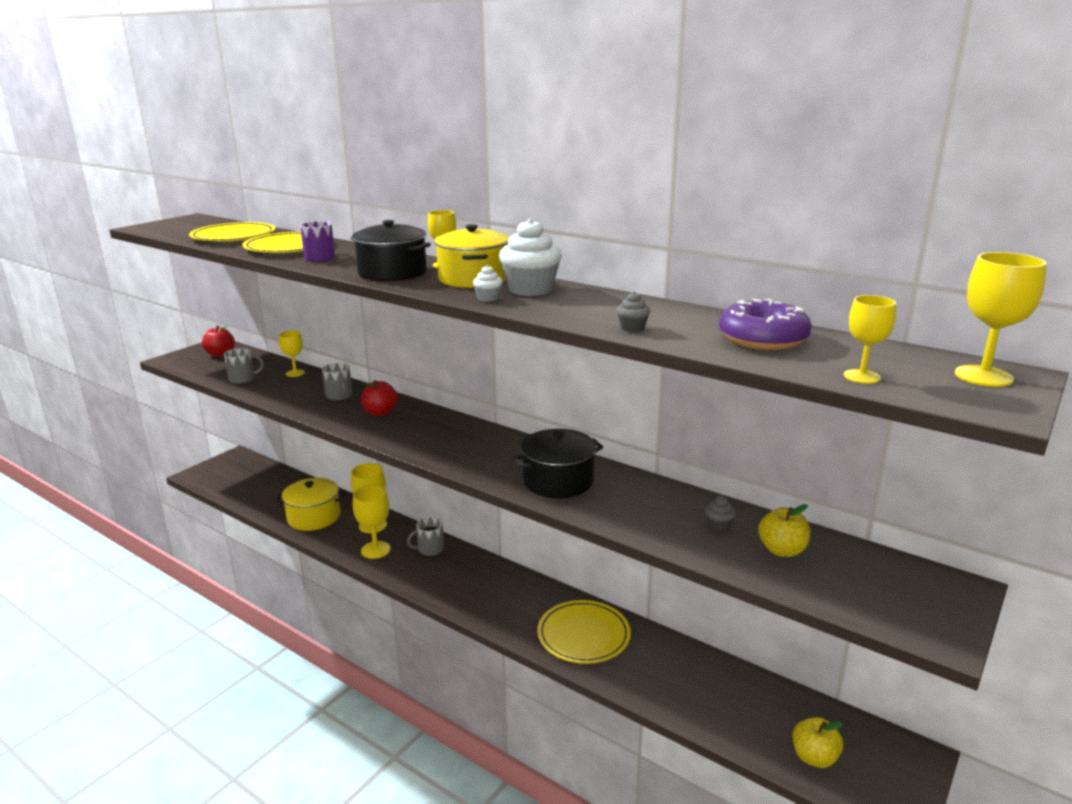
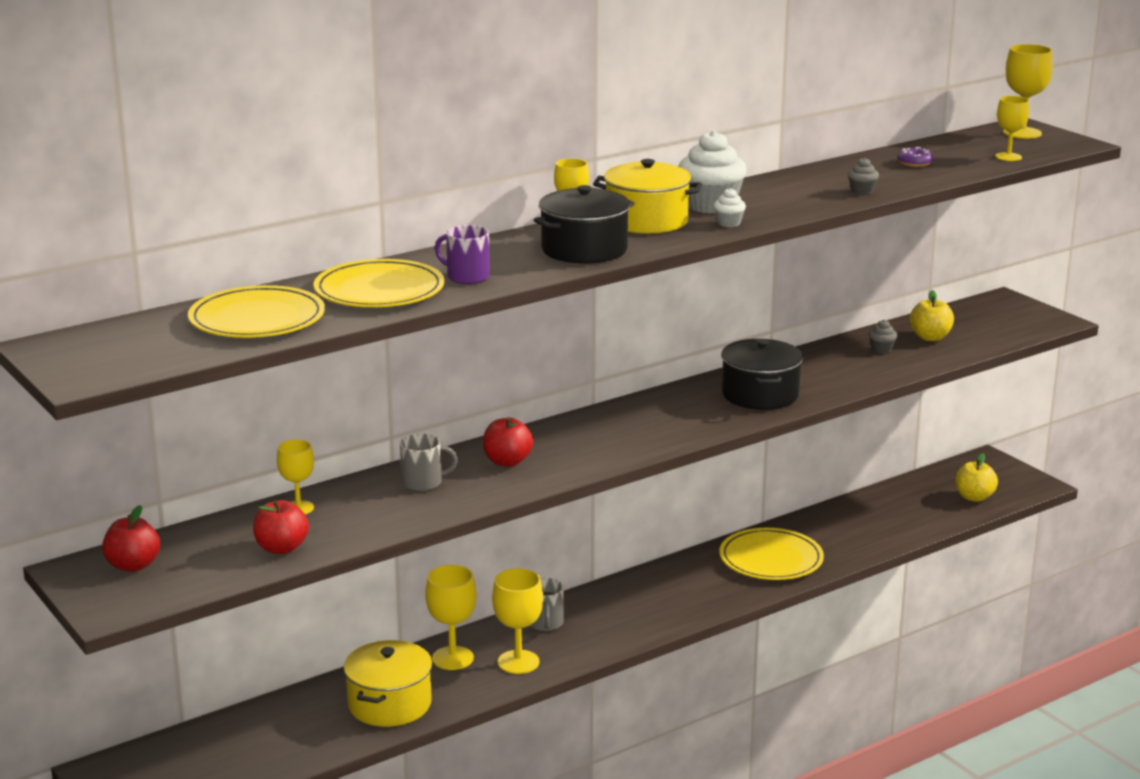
camera: 70 degrees left, 0 degrees up
grey mug [224,348,264,384] -> red apple [253,500,309,554]
purple donut [719,299,811,350] -> purple donut [897,147,934,167], size x0.48

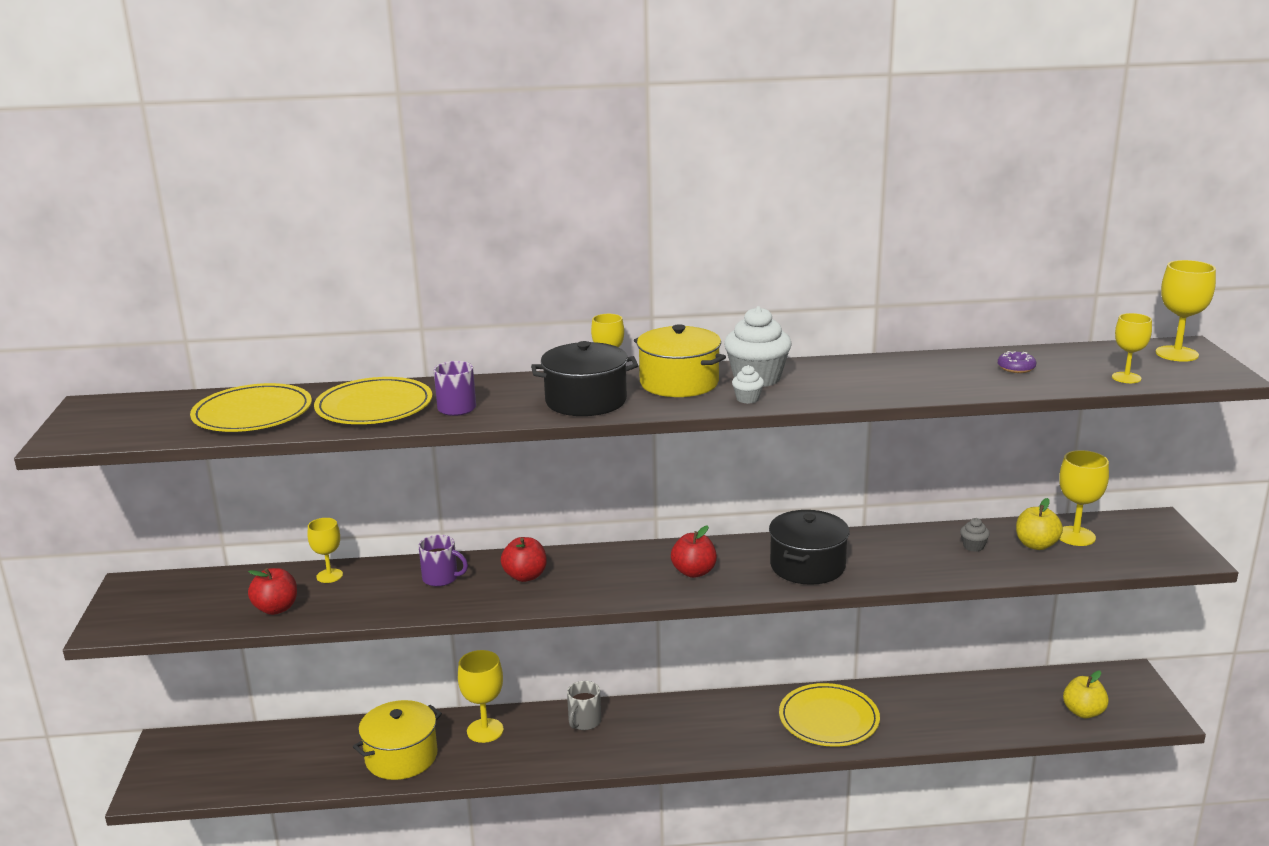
camera: 30 degrees right, 0 degrees up
red apple [102,505,160,572] -> red apple moved to [671,525,717,578]
grey mug [400,434,458,491] -> purple mug [418,535,468,587]
yellow goblet [492,568,543,674] -> yellow goblet moved to [1059,450,1109,546]
grey cupcake [848,158,879,195] -> none

